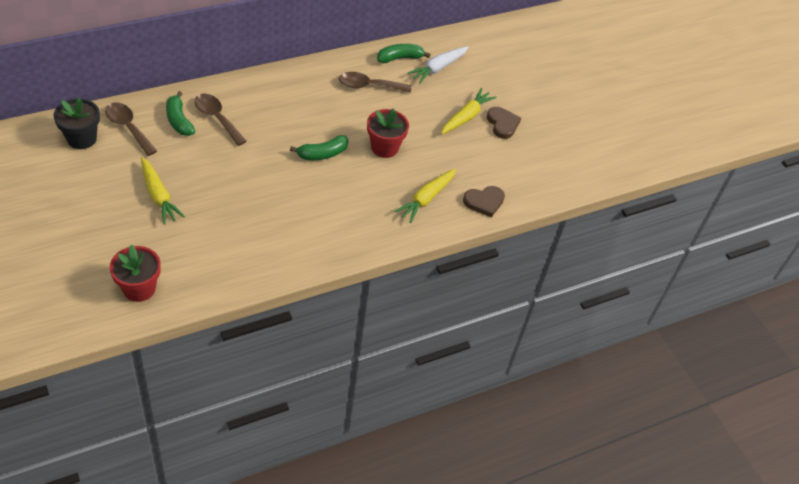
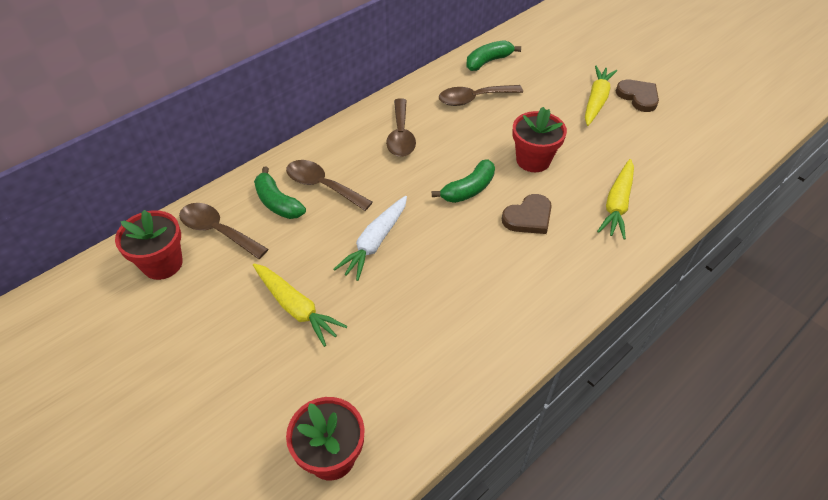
camera: 10 degrees left, 0 degrees up
black flower pot [54,97,100,149] -> red flower pot [115,210,183,280]
white carrot [407,46,469,84] -> white carrot moved to [334,196,407,281]
brown heart [463,186,505,218] -> brown heart moved to [502,194,552,234]
none -> brown spoon [386,98,416,157]

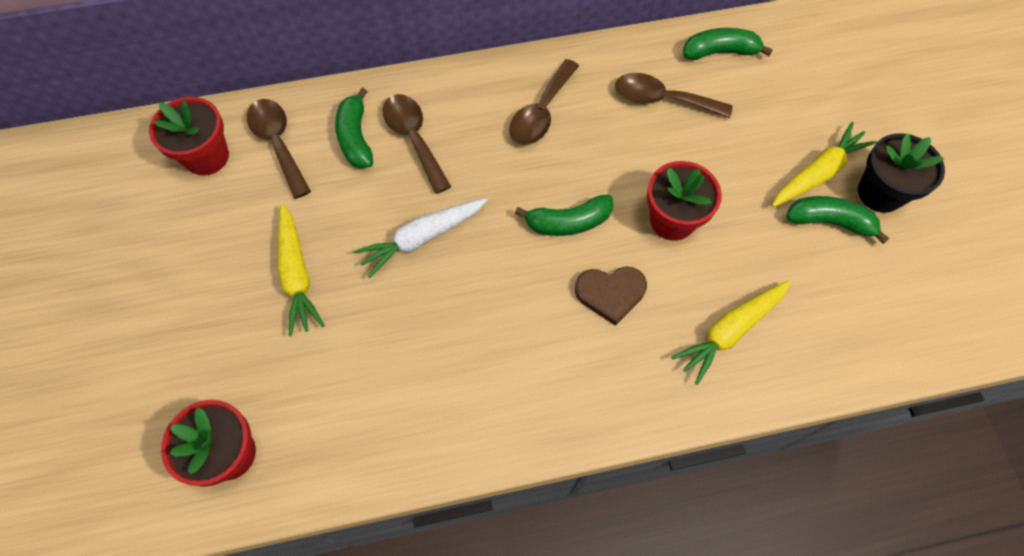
camera: 30 degrees right, 15 degrees up
brown heart [616,80,659,112] -> black flower pot [858,133,945,213]
none -> green banana [786,196,890,244]

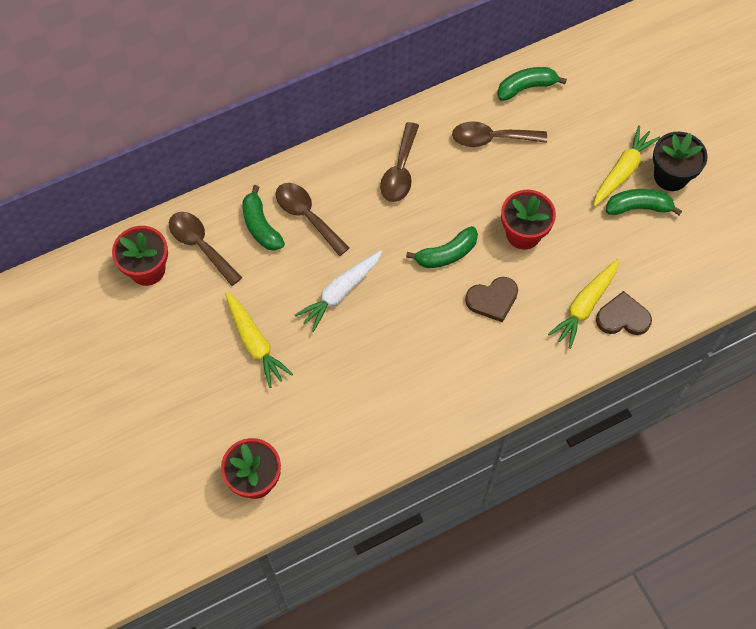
camera: 15 degrees left, 0 degrees up
none -> brown heart [596,291,652,335]

